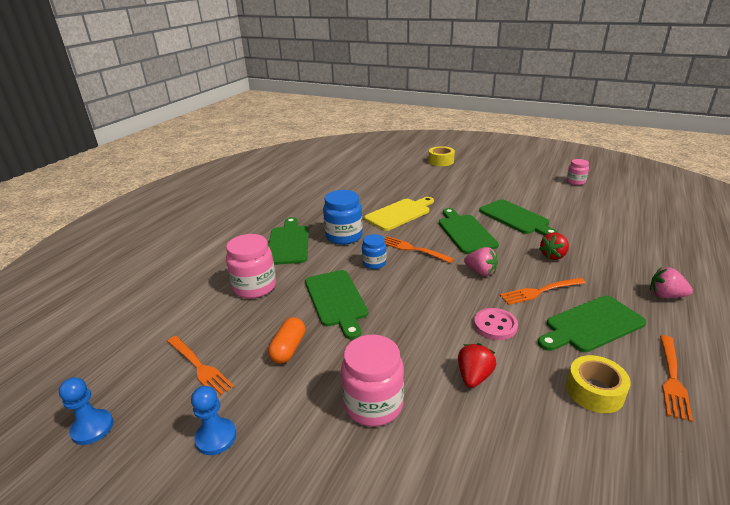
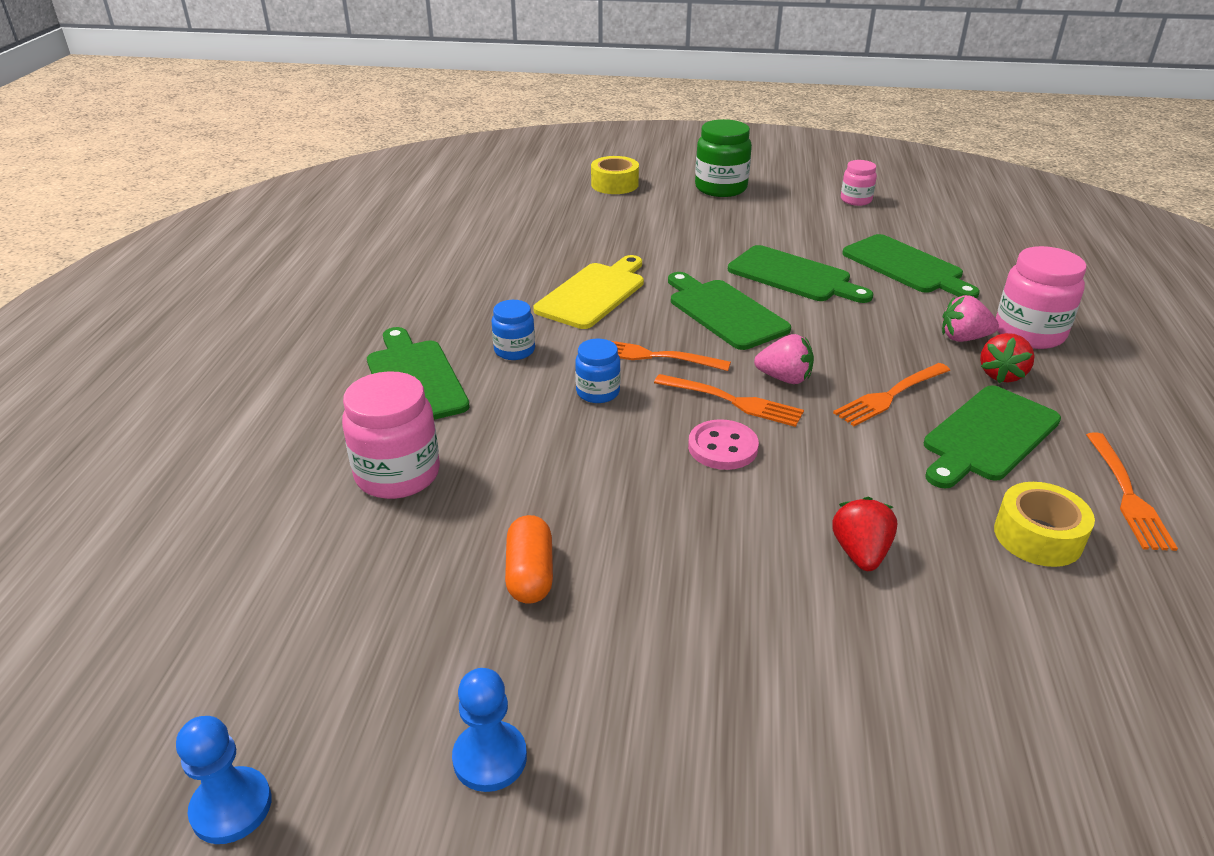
camera: 20 degrees left, 5 degrees up
orange fork [167,336,234,398] -> orange fork moved to [654,374,804,427]
green cutting board [305,270,368,340] -> green cutting board moved to [842,234,980,298]
blue jar [323,190,363,245] -> blue jar [492,300,535,360], size x0.58
pink jar [341,335,404,427] -> pink jar moved to [996,246,1087,349]
pink button [474,308,518,340] -> pink button moved to [688,419,759,470]
red strawberry [539,232,569,260] -> red strawberry moved to [980,333,1035,383]
pink strawberry [650,267,693,298] -> pink strawberry moved to [942,295,999,342]
none -> green jar [695,119,752,197]

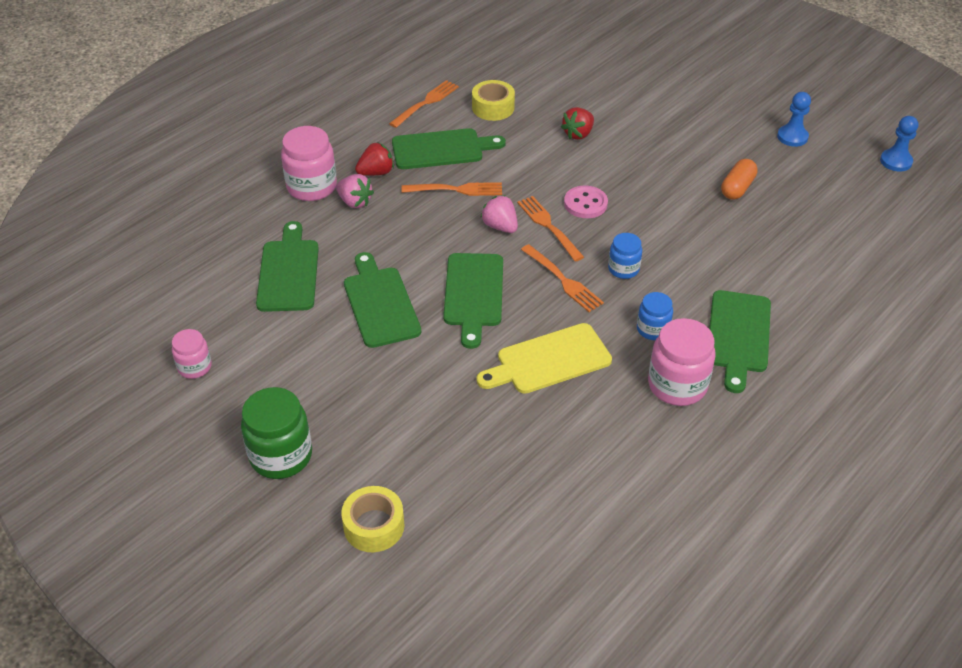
camera: 145 degrees left, 10 degrees up
pink jar [342,371,440,499] -> pink jar moved to [648,318,715,406]

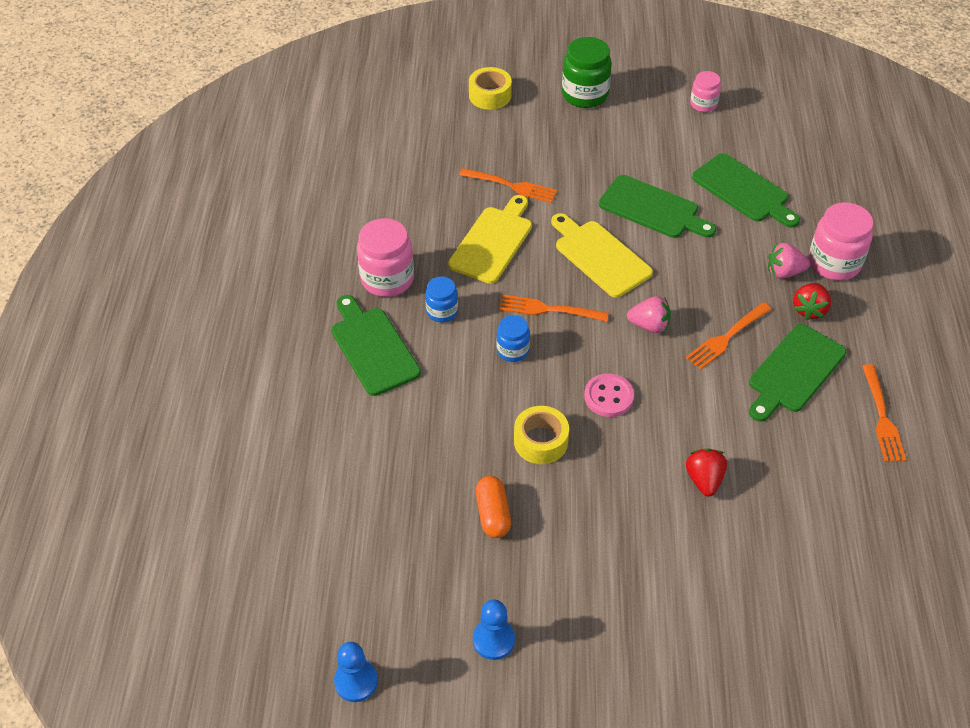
camera: 140 degrees right, 5 degrees up
green cutting board [443,253,503,349] -> yellow cutting board [551,213,653,298]
yellow tape [472,80,515,121] -> yellow tape moved to [514,406,569,464]
orange fork [517,196,584,262] -> orange fork moved to [459,168,557,203]

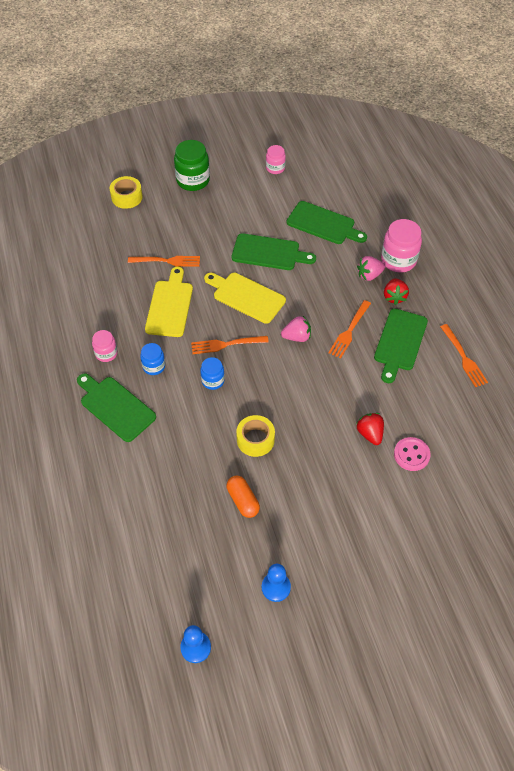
camera: 20 degrees left, 5 degrees up
pink jar [357,218,414,297] -> pink jar [92,330,118,362], size x0.58
pink button [584,374,634,417] -> pink button moved to [394,437,431,471]

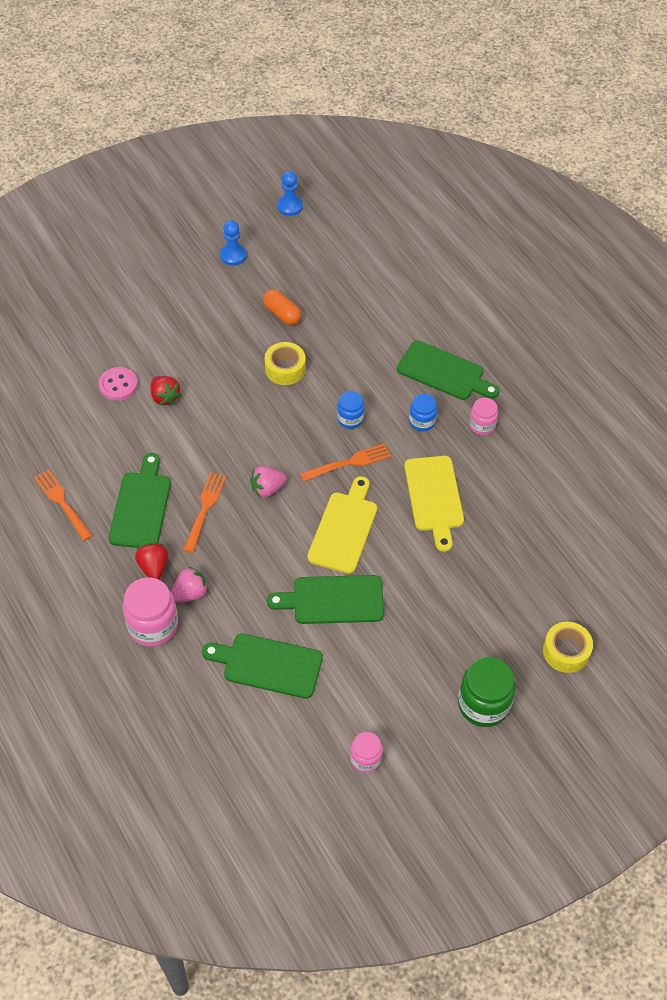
camera: 165 degrees right, 0 degrees up
orange fork [128,256,200,267] -> none
yellow cutting board [204,273,286,324] -> yellow cutting board turned 90 degrees counterclockwise [307,476,377,574]

